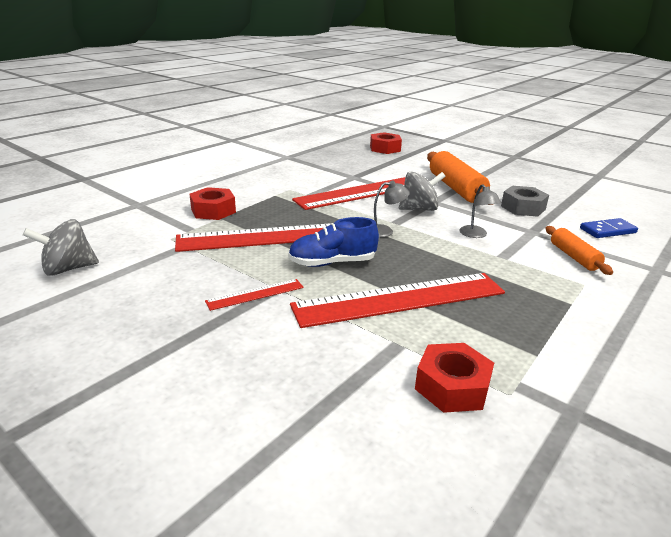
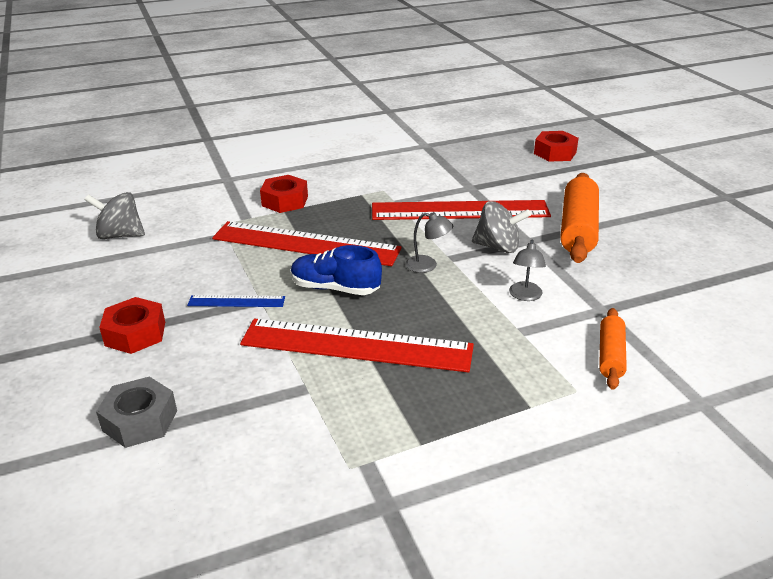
camera: 30 degrees right, 5 degrees up
red ruler [205,279,304,311] -> blue ruler [187,295,285,307]
red nut [415,343,494,413] -> red nut moved to [99,297,165,354]
grey nut [501,186,549,217] -> grey nut moved to [96,377,177,448]
blue domino [580,218,638,238] -> none

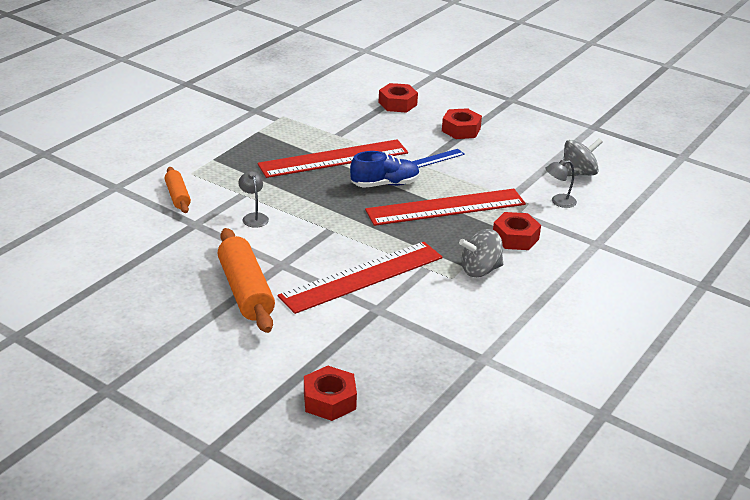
camera: 145 degrees right, 0 degrees up
grey nut [96,377,177,448] -> red nut [378,83,418,113]
grey lamp [406,212,453,273] -> grey lamp moved to [545,160,577,208]
grey spinning top [472,201,531,253] -> grey spinning top moved to [459,229,503,277]

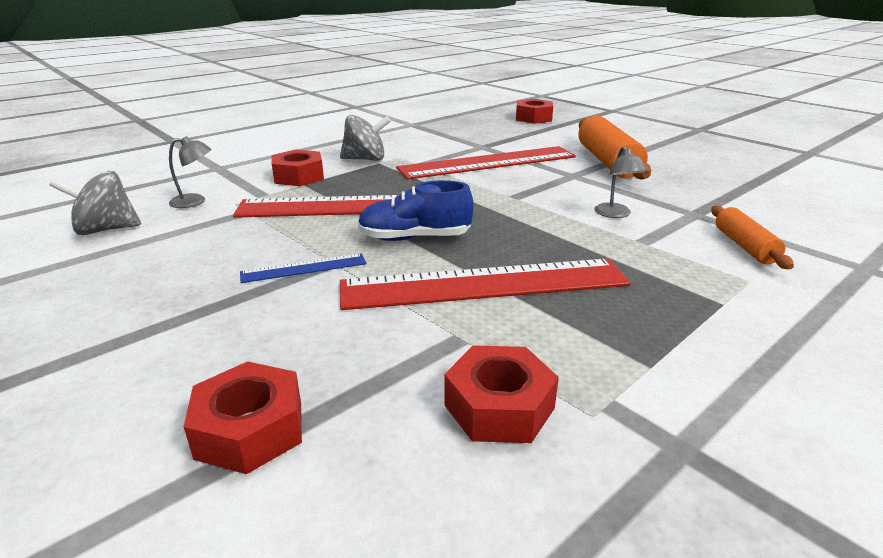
camera: 165 degrees left, 5 degrees down
red nut [442,108,482,139] -> red nut moved to [445,345,559,443]

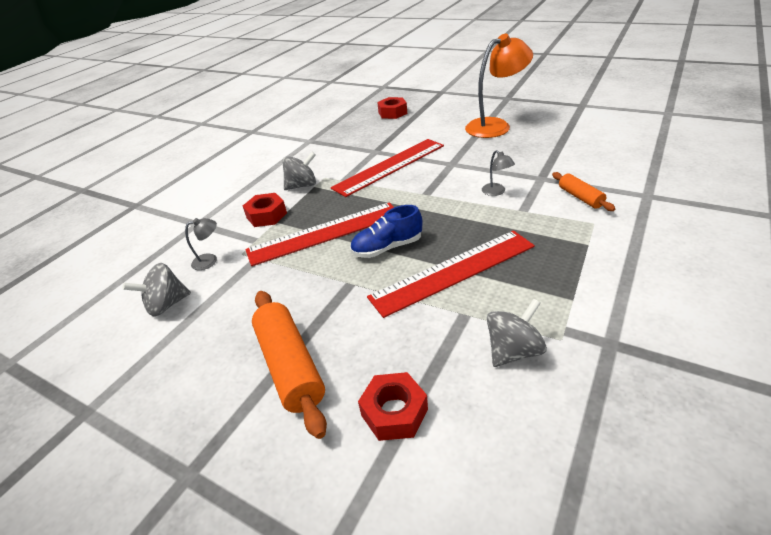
camera: 15 degrees left, 10 degrees up
blue ruler [240,253,366,283] -> none
red nut [445,345,559,443] -> grey spinning top [487,299,547,367]
orange rolling pin [578,116,651,180] -> orange rolling pin moved to [252,291,327,439]
none -> orange lamp [465,34,533,138]

